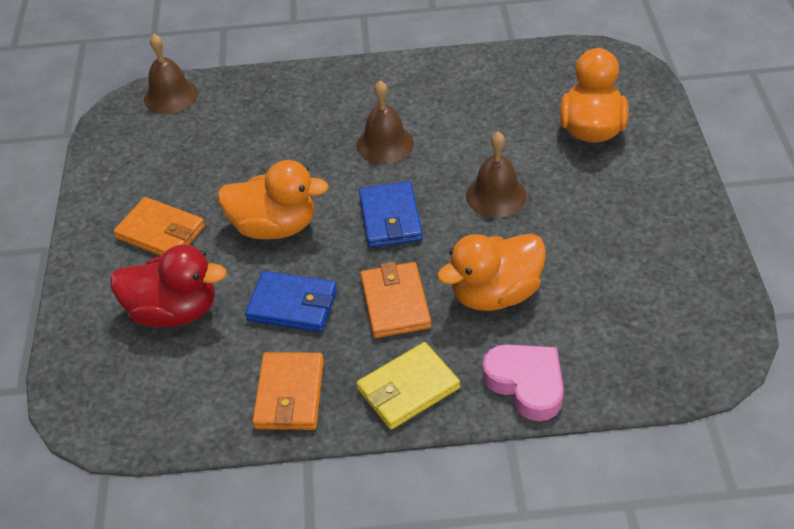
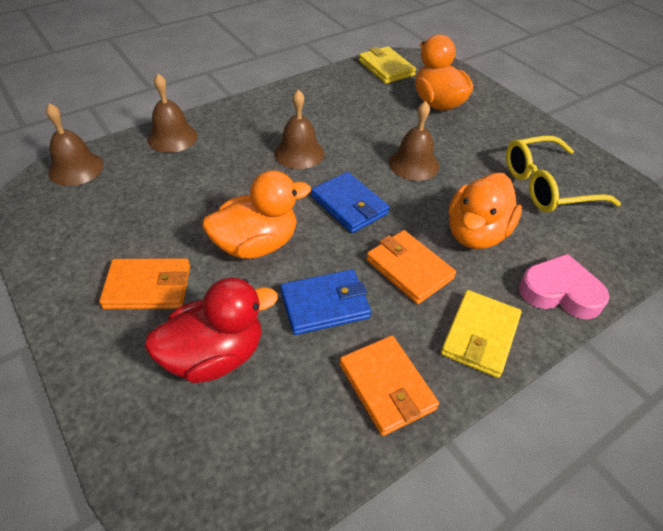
camera: 35 degrees left, 0 degrees up
none -> brown bell [147,74,198,153]
none -> yellow wallet [359,46,416,84]
none -> yellow glasses [506,136,621,213]

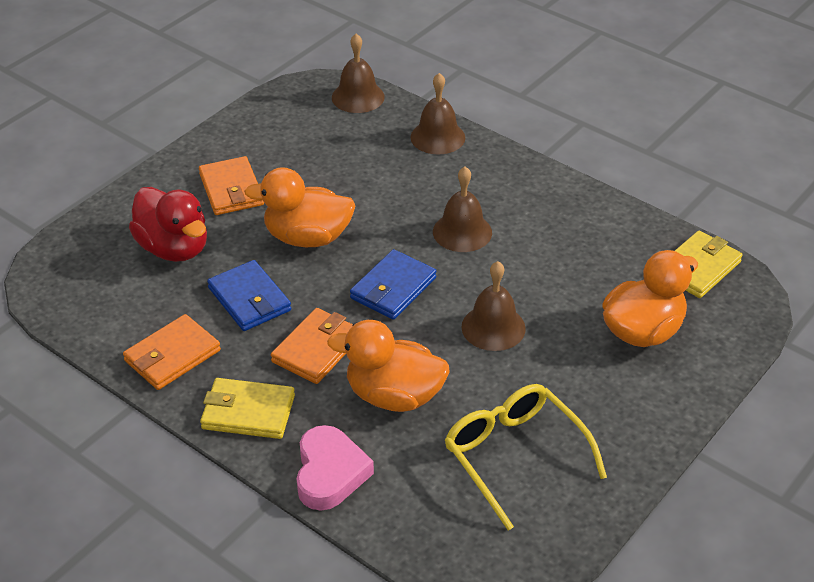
camera: 75 degrees right, 5 degrees down
orange duck [202,170,311,259] -> orange duck turned 135 degrees clockwise [244,167,355,247]

